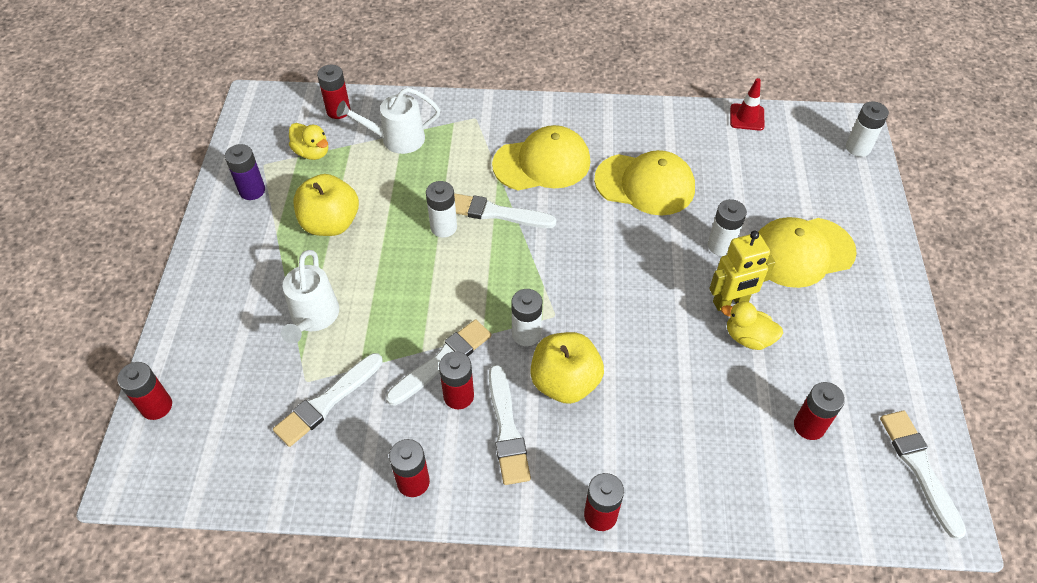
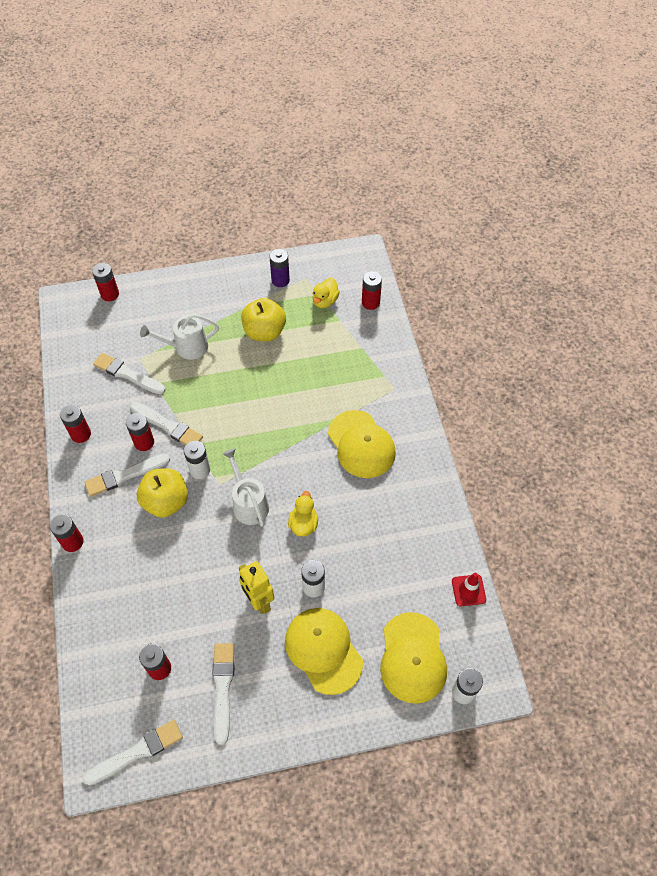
camera: 75 degrees right, 5 degrees up
white watering can [336,88,440,154] -> white watering can moved to [222,448,269,527]
white battery [426,181,457,238] -> none
white brush [454,193,557,228] -> white brush moved to [212,643,235,745]
yellow cap [594,150,695,215] -> yellow cap moved to [380,612,447,704]
yellow duck [721,301,783,350] -> yellow duck moved to [288,491,318,537]

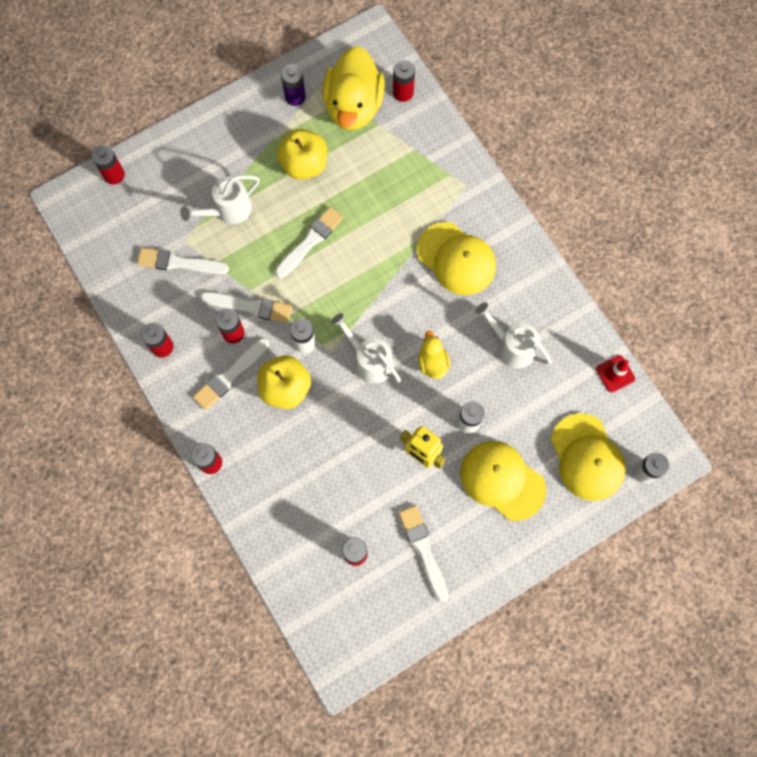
camera: 20 degrees left, 15 degrees up
white brush [83,720,183,785] -> white brush moved to [275,207,343,278]
yellow duck [312,278,340,308] -> yellow duck [322,46,385,130], size x2.11
none -> white watering can [475,302,552,369]

